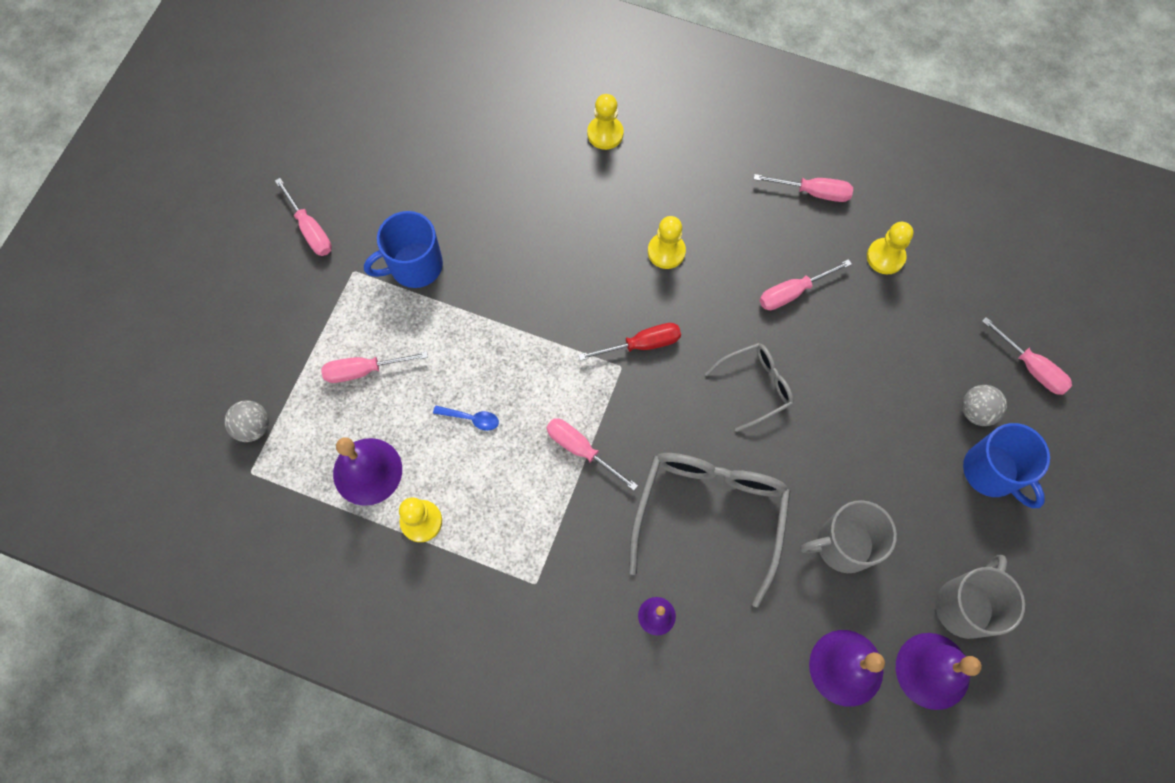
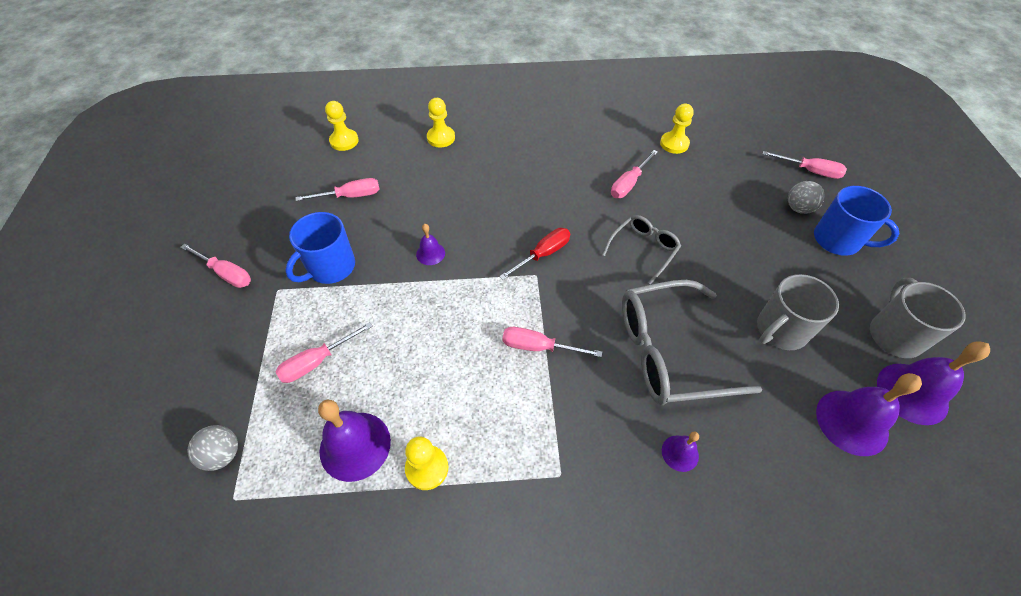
camera: 25 degrees left, 15 degrees down
blue spoon [433,406,499,431] -> none
grey glasses [629,453,790,608] -> grey glasses turned 90 degrees counterclockwise [622,280,762,405]
yellow pawn [648,216,686,269] -> yellow pawn moved to [325,101,359,151]
pink screwdriver [754,174,853,202] -> pink screwdriver moved to [295,178,379,201]
none -> purple bell [416,224,445,265]

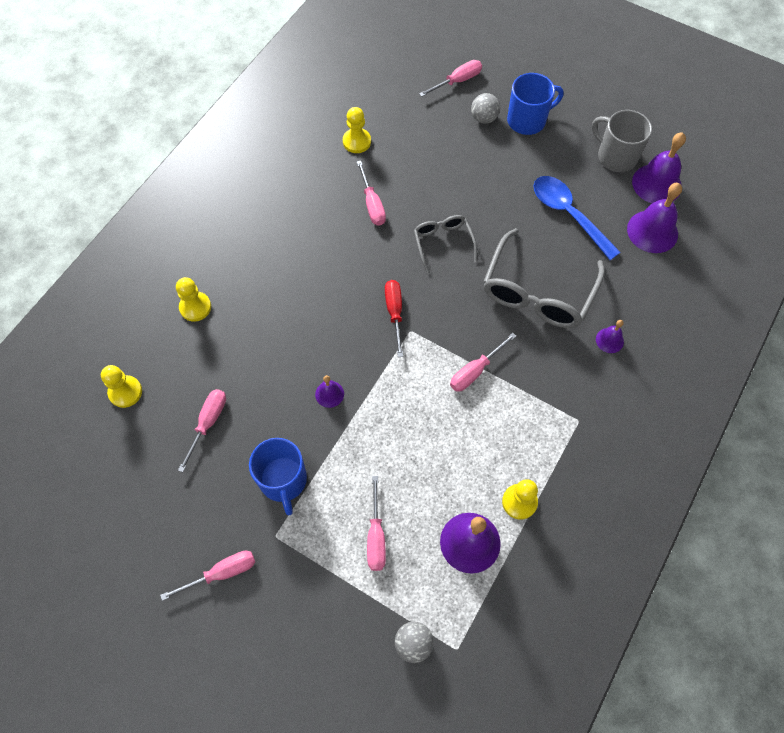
camera: 55 degrees left, 10 degrees up
grey mug [757,274,839,350] -> blue spoon [533,176,621,260]

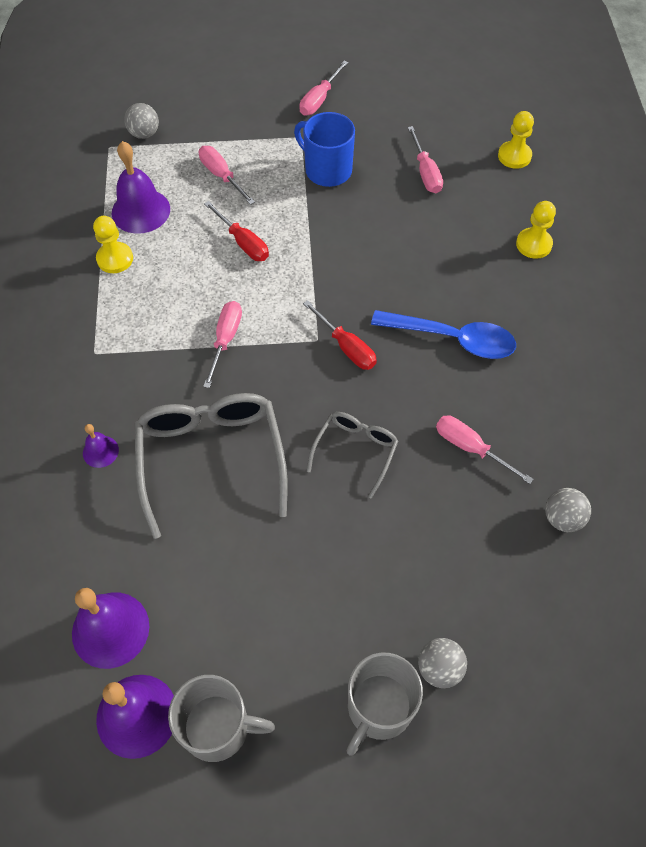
camera: 145 degrees right, 5 degrees down
purple bell [315,375,344,408] -> none
yellow pawn [343,107,371,153] -> grey ball [545,488,591,532]
grey glasses [414,215,477,274] -> grey glasses turned 105 degrees counterclockwise [307,412,398,499]
pink screwdriver [419,60,482,97] -> none
blue mug [507,73,564,135] -> grey mug [347,653,423,755]
blue spoon [533,176,621,260] -> blue spoon moved to [371,310,516,359]
none -> red screwdriver [204,201,269,261]

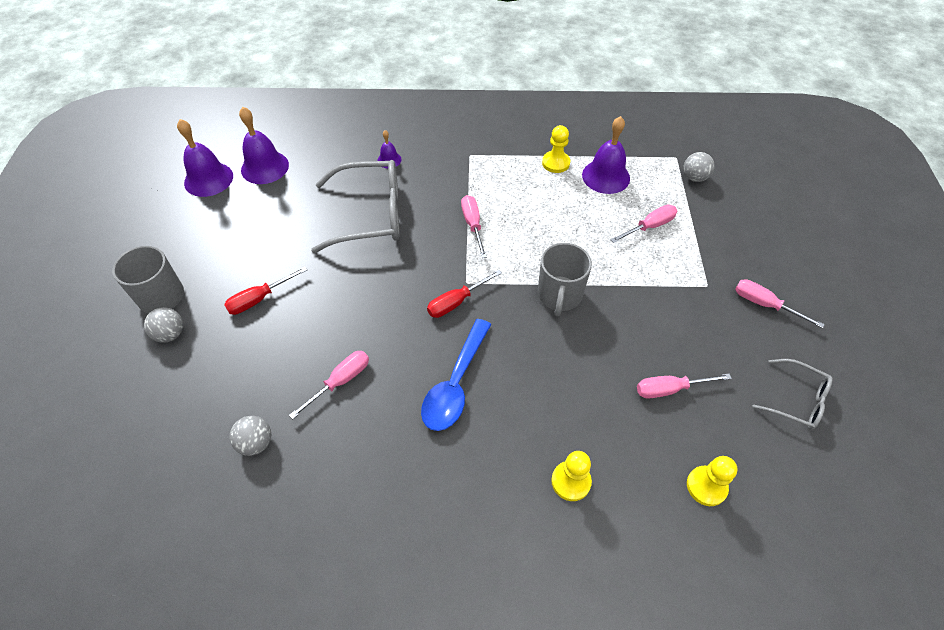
camera: 95 degrees right, 5 degrees down
grey mug [168,675,275,762] -> grey mug moved to [538,243,592,316]
pink screwdriver [203,301,242,388] -> pink screwdriver turned 120 degrees counterclockwise [461,195,487,258]
red screwdriver [204,201,269,261] -> red screwdriver moved to [224,267,307,315]
blue mug [294,112,355,187] -> none
grey glasses [307,412,398,499] -> grey glasses moved to [752,359,833,430]

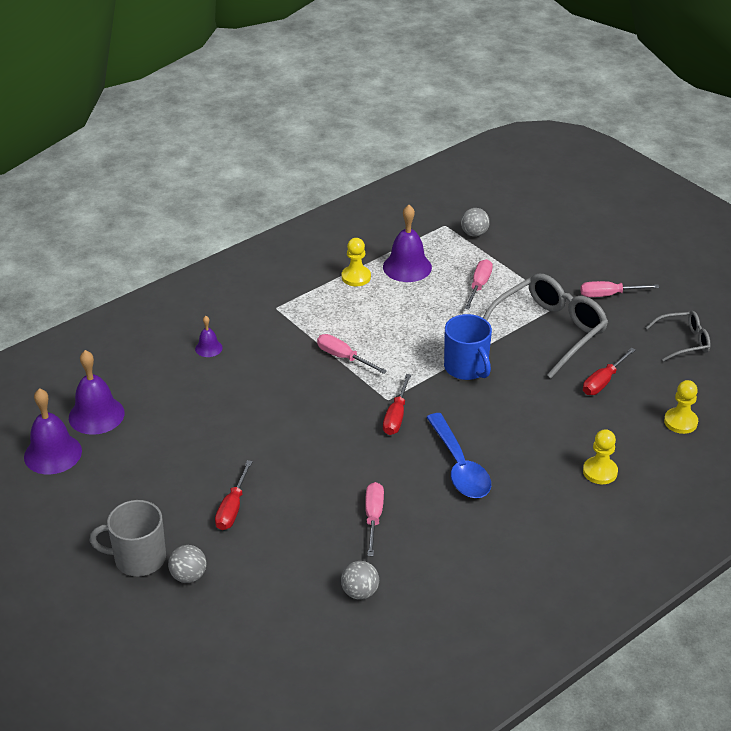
camera: 40 degrees left, 15 degrees down
grey glasses [311,160,400,253] -> grey glasses moved to [483,273,608,378]
grey mug [538,243,592,316] -> blue mug [444,314,492,380]
pink screwdriver [637,374,732,399] -> red screwdriver [583,348,635,395]

